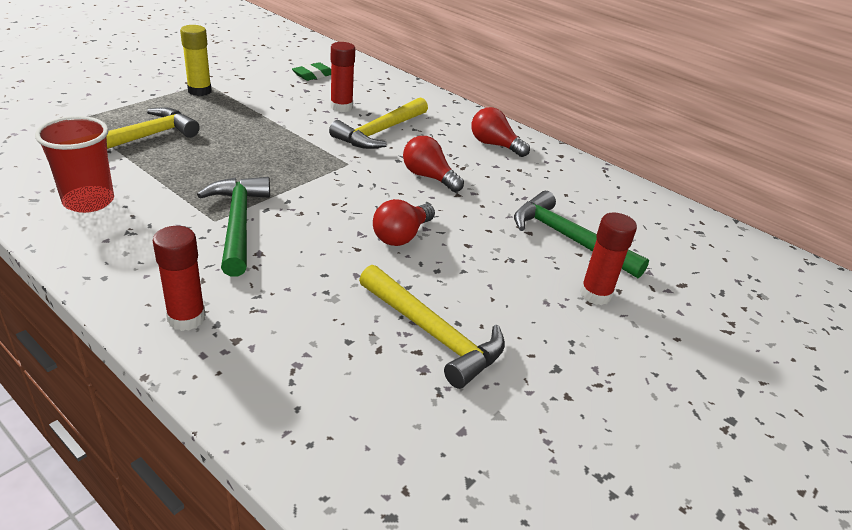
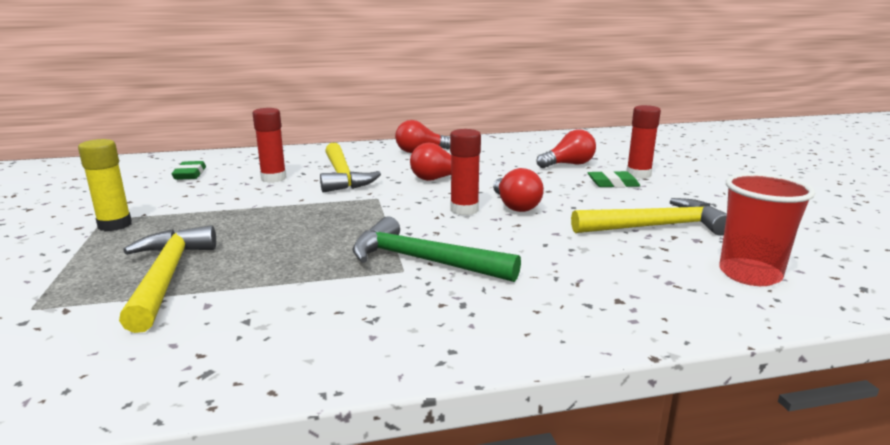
camera: 50 degrees left, 15 degrees down
red cup [35,116,114,213] -> red cup moved to [719,173,815,286]
red glue stick [152,226,206,331] -> red glue stick moved to [450,129,481,215]
green hammer [514,191,649,278] -> red light bulb [536,129,596,168]
none -> green eraser [588,171,640,188]

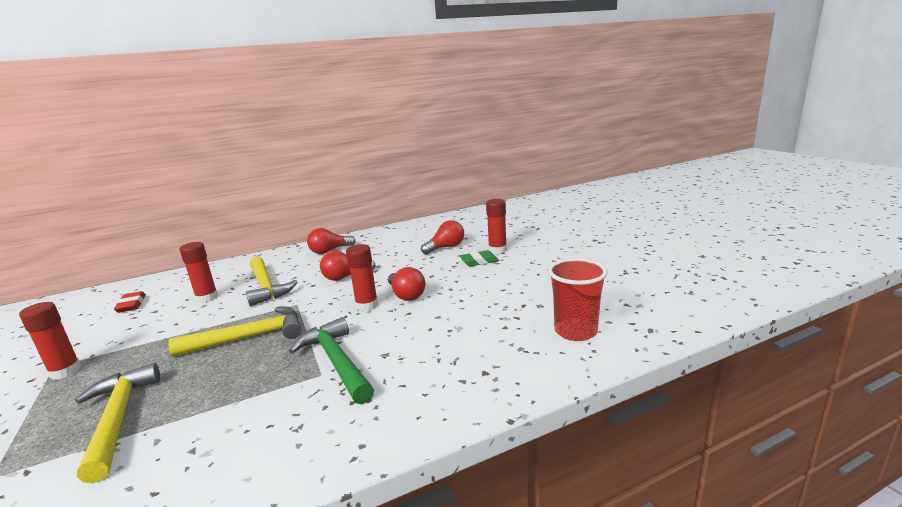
camera: 10 degrees left, 0 degrees up
yellow glue stick [78,139,132,231] -> red glue stick [19,302,81,380]
green eraser [171,161,206,180] -> red eraser [114,291,146,313]
green hammer [352,217,521,282] -> green hammer turned 45 degrees clockwise [289,317,374,404]
yellow hammer [571,198,727,235] -> yellow hammer moved to [168,307,302,357]

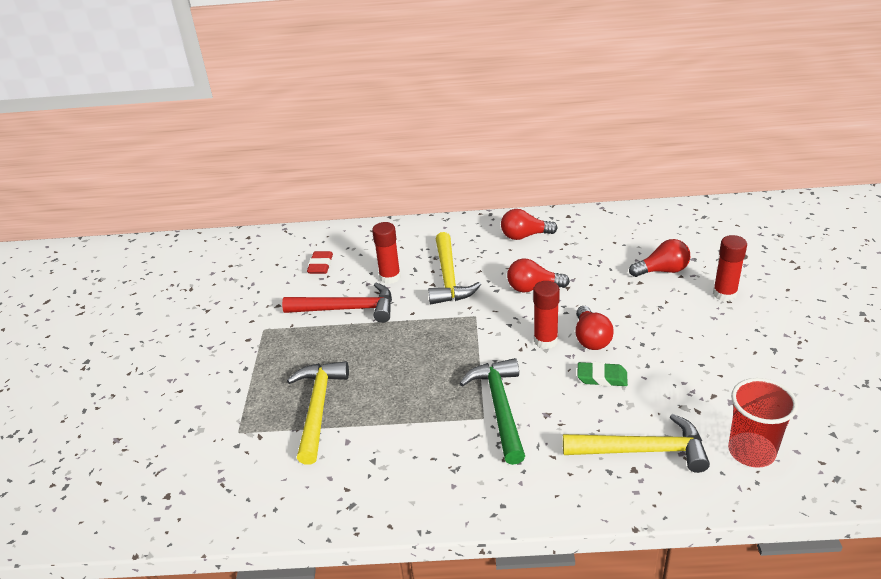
camera: 25 degrees right, 15 degrees up
red glue stick [19,302,81,380] -> none
yellow hammer [168,307,302,357] -> yellow hammer moved to [563,414,710,473]
green eraser [459,250,499,266] -> green eraser moved to [577,362,628,386]
none -> red hammer [282,283,392,323]

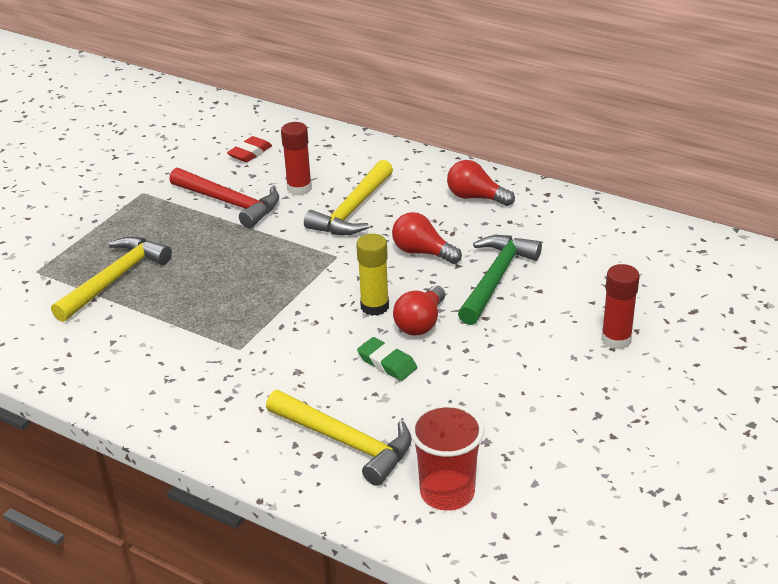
camera: 30 degrees right, 0 degrees up
green hammer [459,358,525,465] -> green hammer moved to [458,235,542,325]
red glue stick [533,281,560,349] -> yellow glue stick [356,234,389,316]
red light bulb [629,239,690,277] -> none

